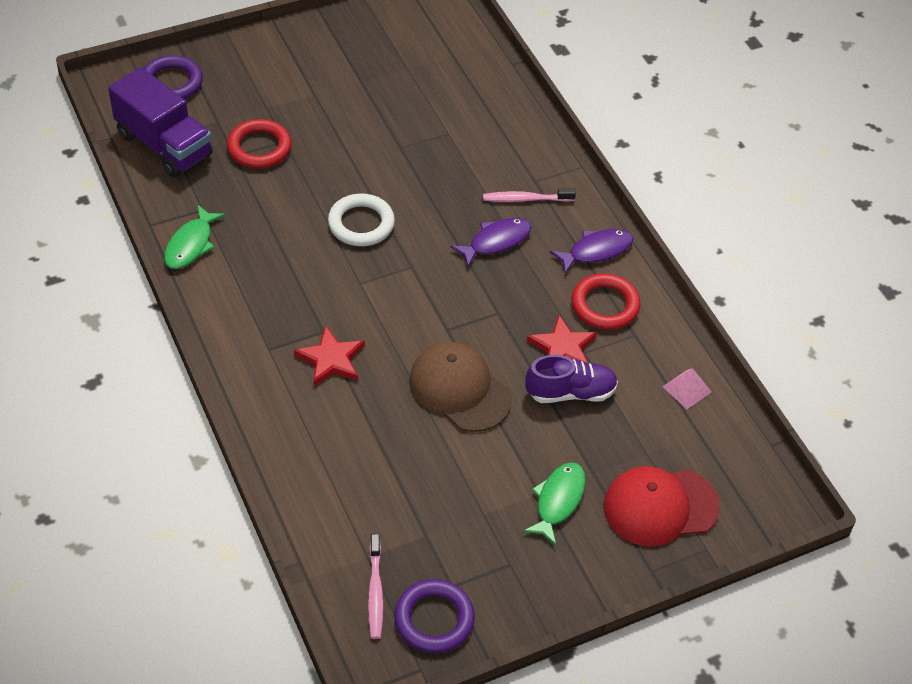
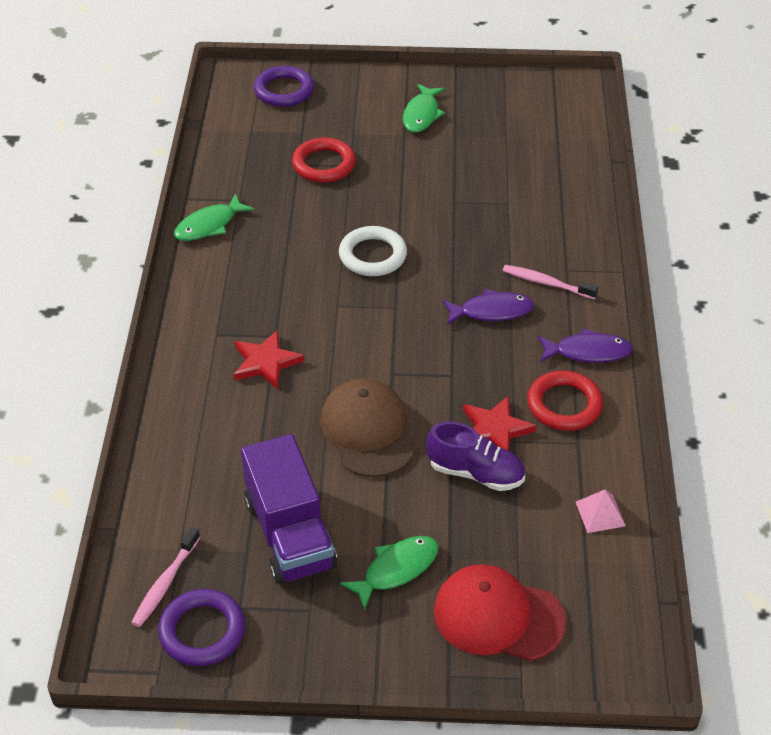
camera: 30 degrees right, 5 degrees down
purple truck [108,67,213,177] -> purple truck moved to [241,434,337,584]
none -> green fish [403,84,445,133]

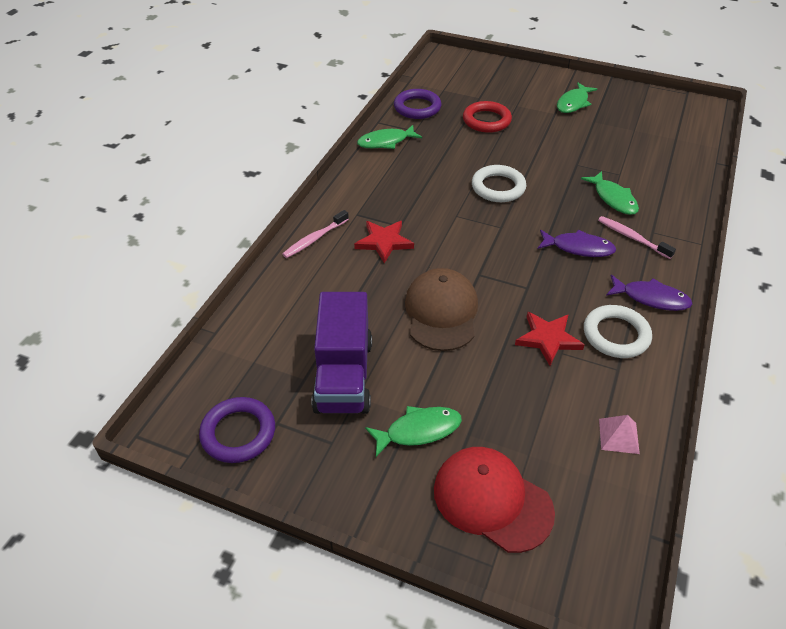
camera: 20 degrees right, 0 degrees up
pink toothbrush [131,527,200,627] -> pink toothbrush moved to [282,210,349,258]
purple ring [254,66,314,107] -> purple ring moved to [394,89,441,119]
purple shoe [426,422,525,491] -> none
red ring [527,370,603,431] -> white ring [584,305,652,358]
none -> green fish [581,171,639,215]

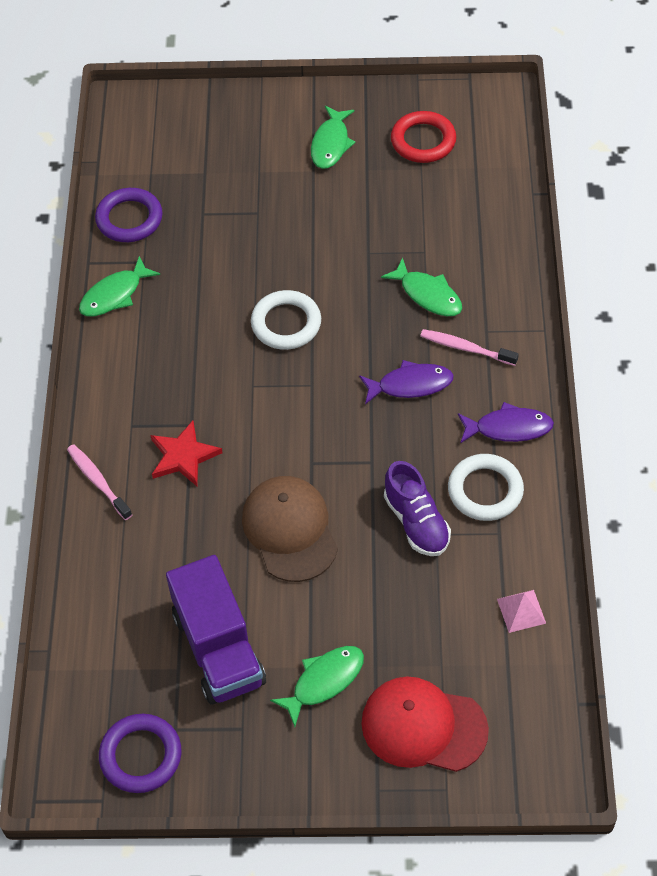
camera: 20 degrees left, 10 degrees up
pink toothbrush [282,210,349,258] -> pink toothbrush turned 120 degrees clockwise [67,444,132,520]
red ring [463,101,512,133] -> red ring moved to [391,111,456,163]
red star [515,312,585,366] -> purple shoe [384,461,451,556]

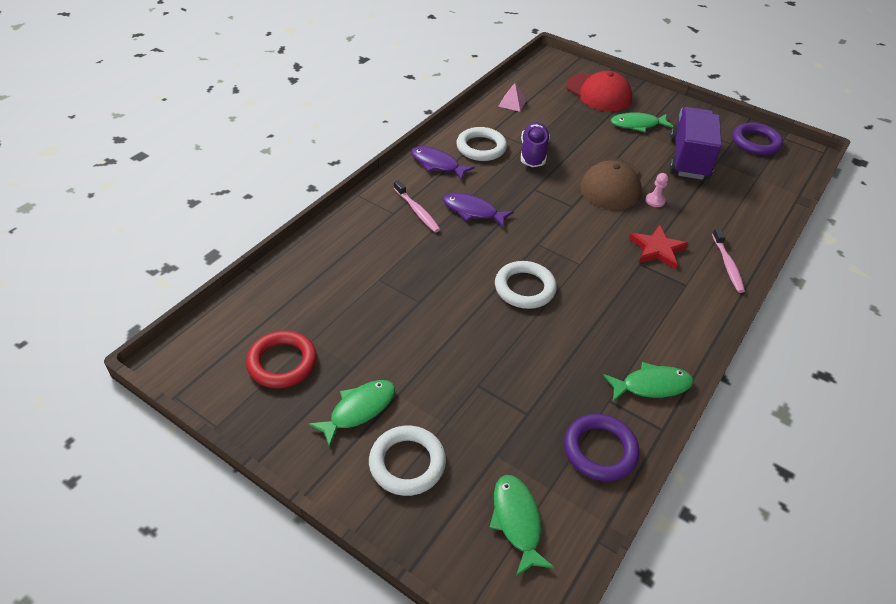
camera: 150 degrees left, 10 degrees down
green fish [381,257,462,316] -> green fish moved to [489,475,555,576]
none -> white ring [369,425,446,496]
none -> pink pawn [645,173,668,207]

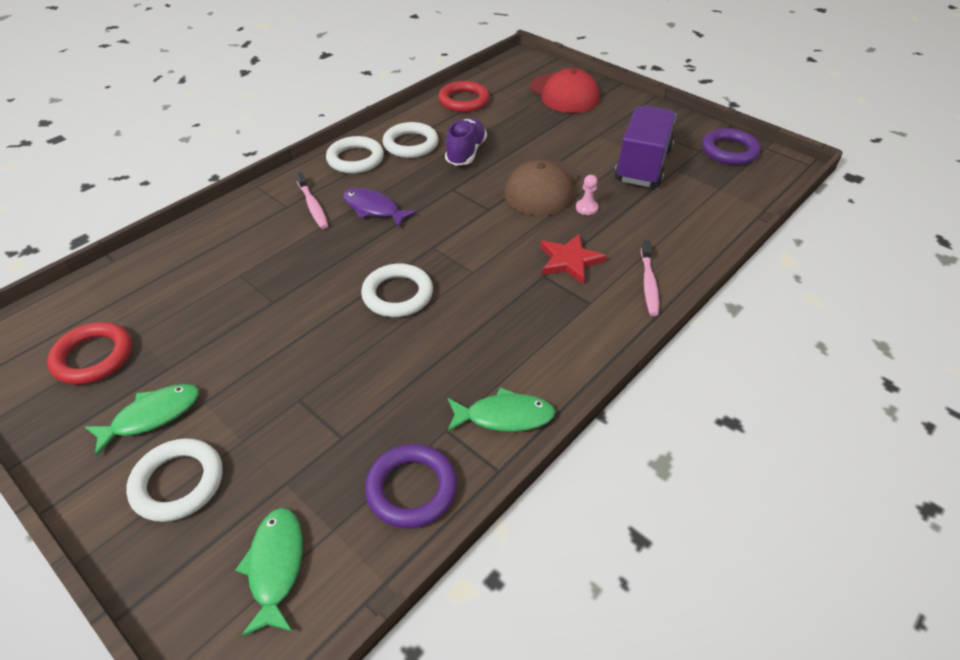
camera: 10 degrees right, 0 degrees up
purple fish [411,146,475,181] -> white ring [326,136,384,174]
pink pyramid [498,83,527,112] -> red ring [438,81,490,112]
green fish [611,112,673,132] -> none

